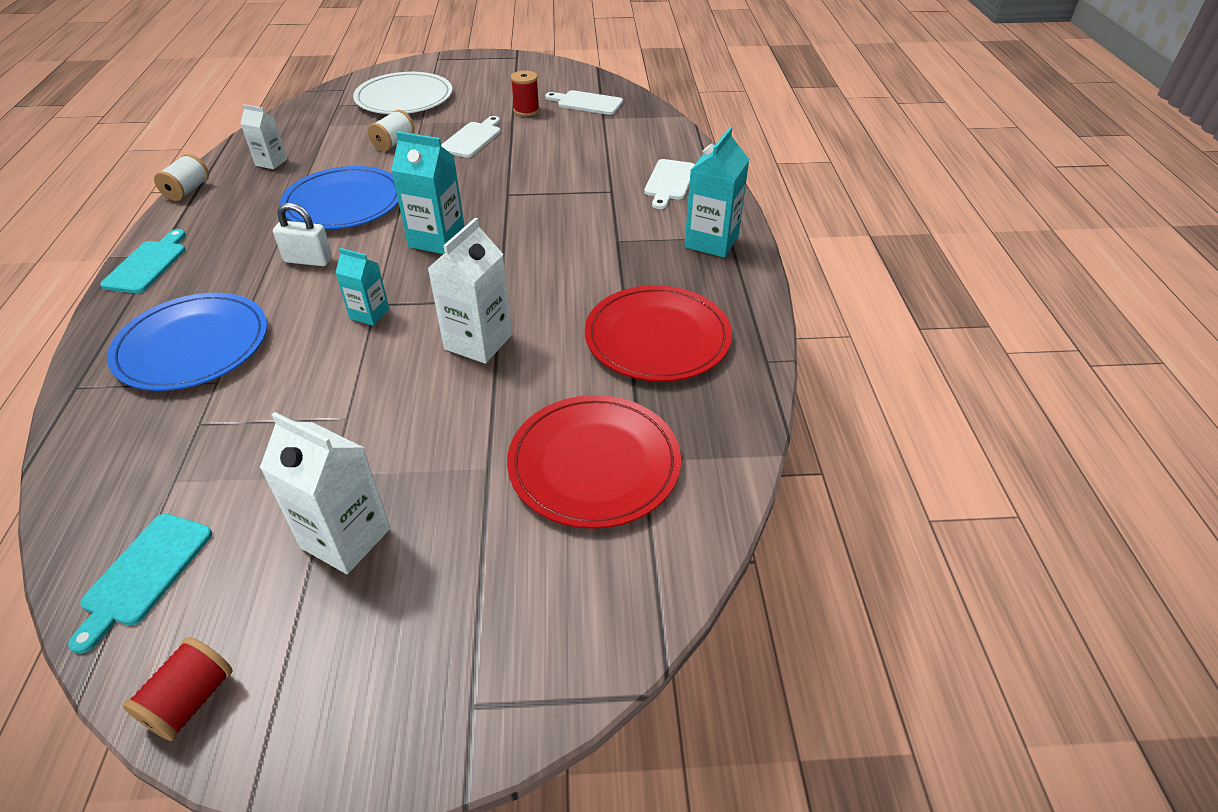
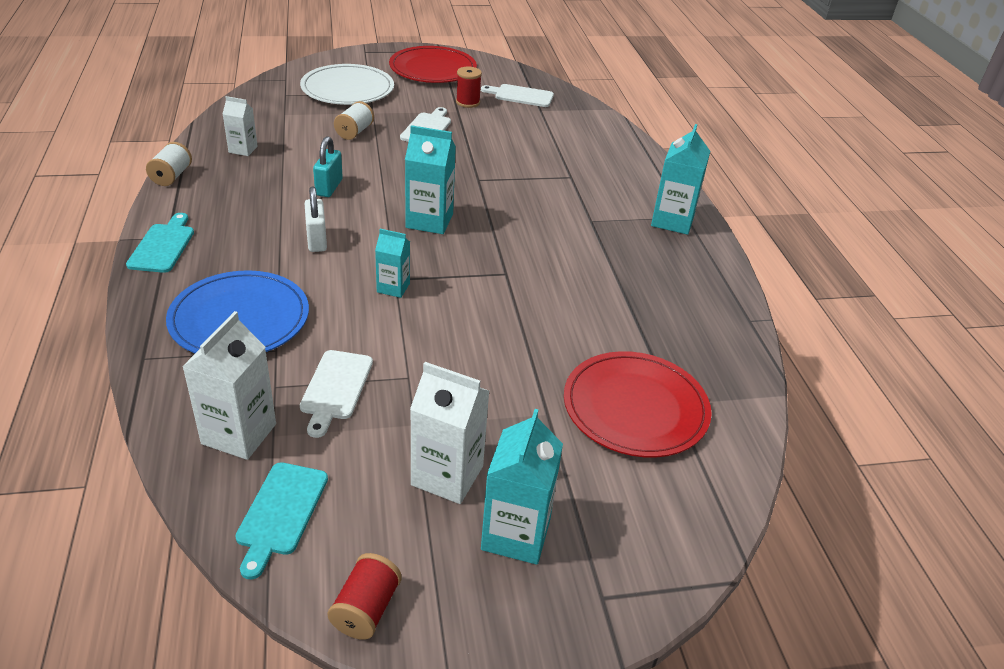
camera: 10 degrees left, 5 degrees down
white padlock [273,202,332,266] -> white padlock turned 75 degrees clockwise [305,186,327,252]
blue plate [280,166,399,229] -> turquoise padlock [313,136,343,197]
white carton [427,218,512,364] -> white carton moved to [182,311,276,460]
red plate [585,285,732,382] -> red plate moved to [389,46,477,83]
white cutting board [644,159,695,209] -> white cutting board moved to [300,350,373,438]
none -> turquoise carton [481,409,563,565]

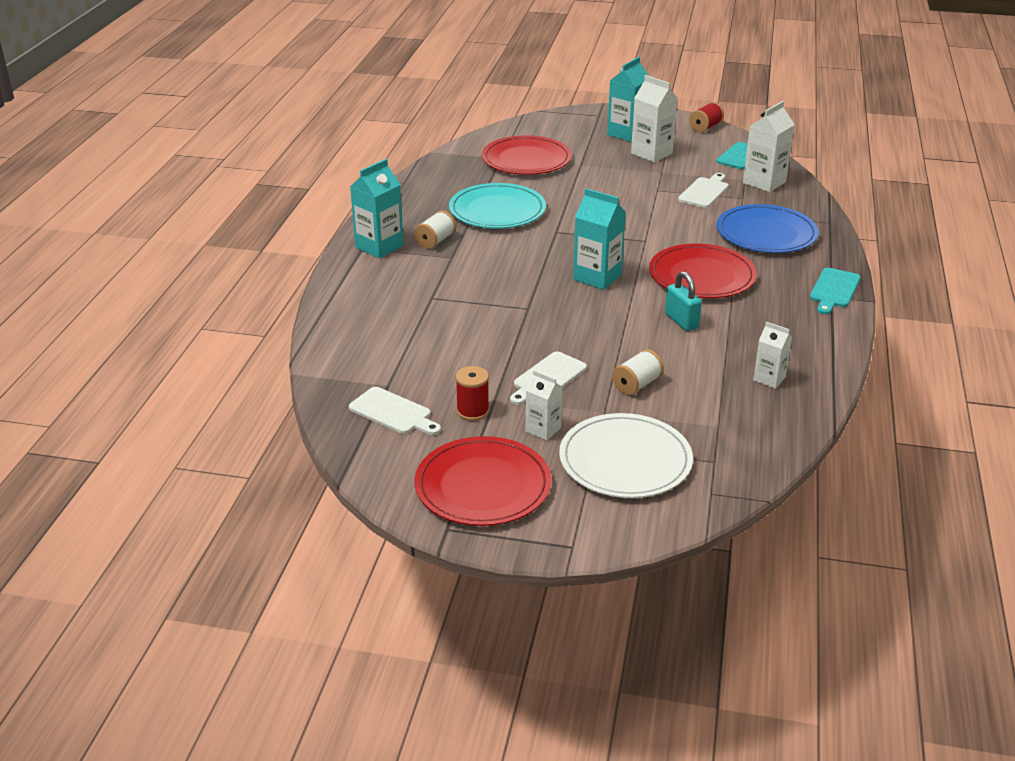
camera: 155 degrees left, 5 degrees down
white spool [146,142,192,186] -> white spool moved to [414,211,456,249]
white padlock [305,186,327,252] -> red plate [649,244,757,298]
turquoise padlock [313,136,343,197] -> turquoise padlock turned 60 degrees counterclockwise [665,271,702,331]
turquoise carton [375,229,410,298] -> none
none -> turquoise plate [449,183,546,229]
none -> white carton [526,370,562,441]

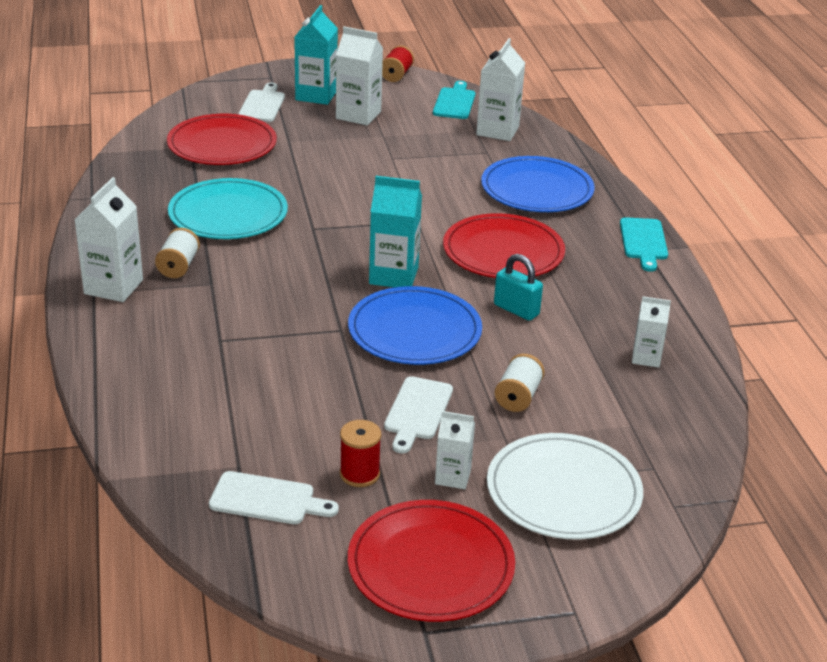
camera: 25 degrees left, 0 degrees up
turquoise carton [350,159,404,258] -> white carton [75,177,143,302]
white cutting board [678,173,728,208] -> white cutting board moved to [238,83,285,122]
none -> blue plate [348,286,482,365]

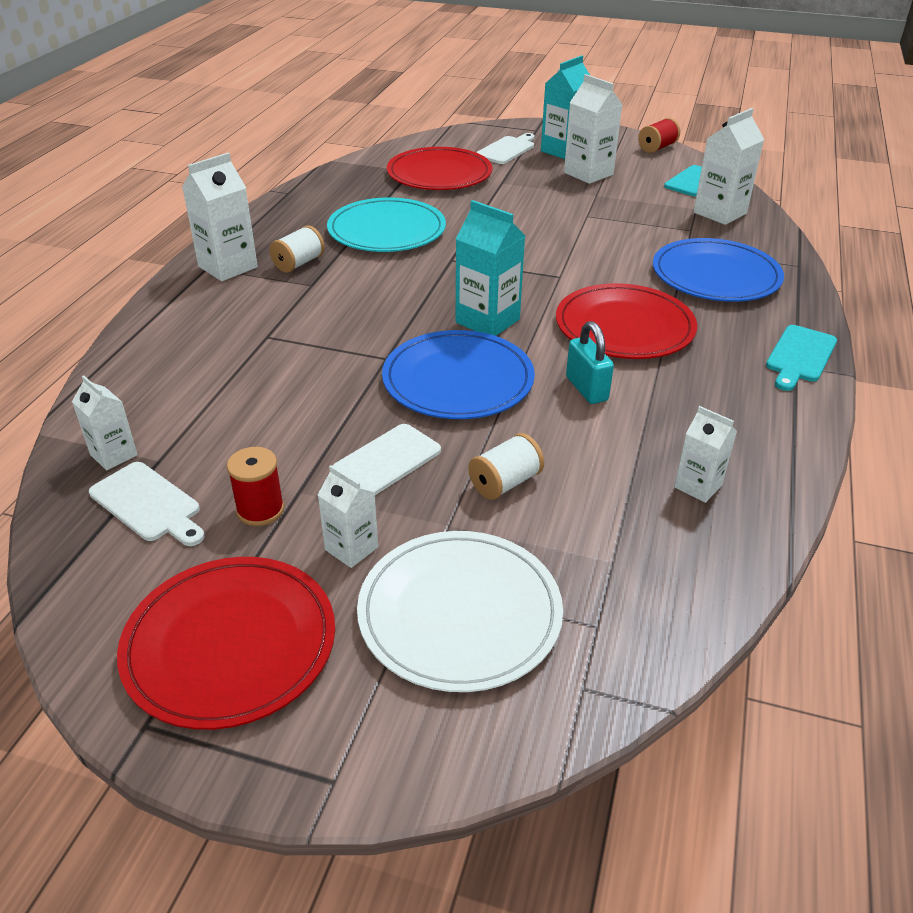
camera: 30 degrees right, 5 degrees up
none -> white carton [72,375,138,470]

